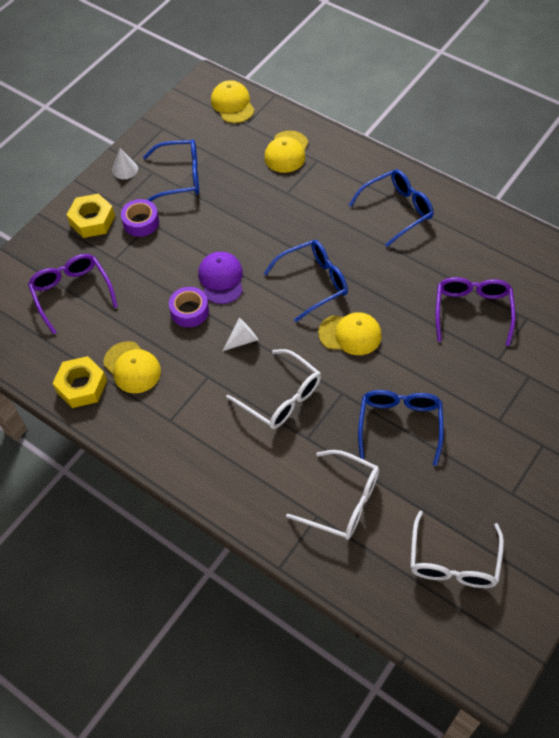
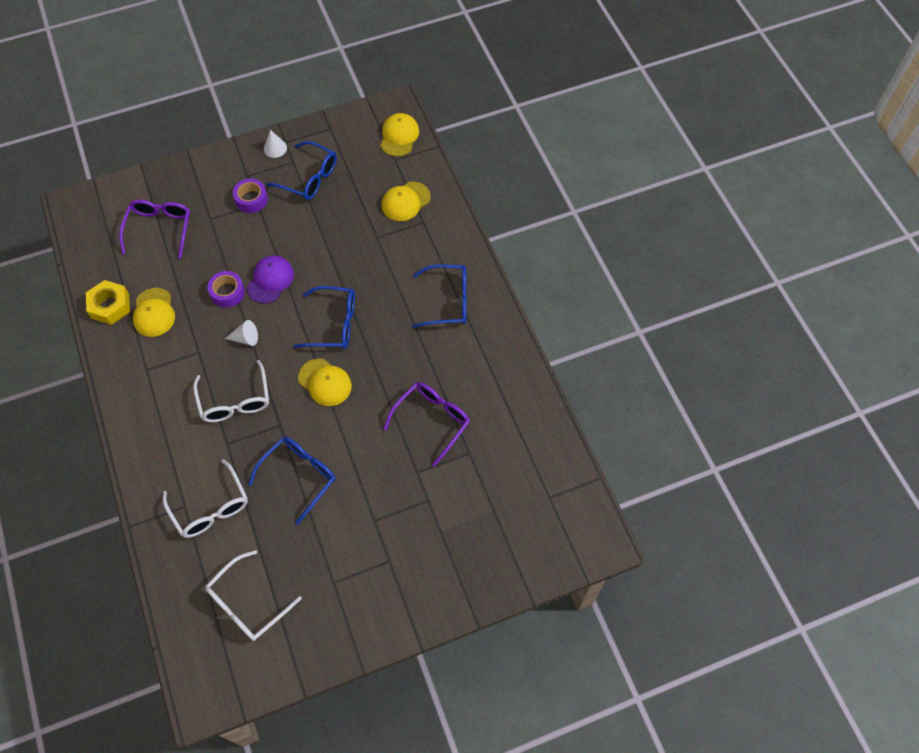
camera: 30 degrees right, 5 degrees up
yellow nut [67,193,115,238] -> none

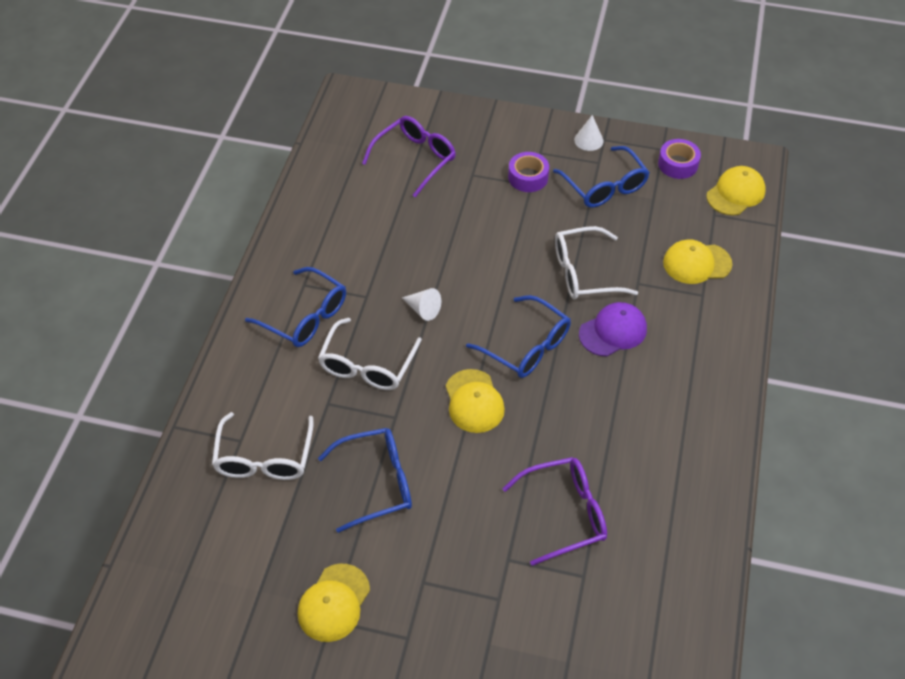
camera: 35 degrees right, 10 degrees down
yellow nut [86,280,130,325] -> none
yellow cap [133,288,175,337] -> yellow cap moved to [298,563,370,642]
white glasses [205,550,302,641] -> white glasses moved to [555,226,638,299]
purple tape [207,271,245,308] -> purple tape moved to [658,139,701,179]
purple cap [247,255,294,304] -> purple cap moved to [579,302,647,357]
blue glasses [412,264,466,328] -> blue glasses moved to [245,267,346,347]

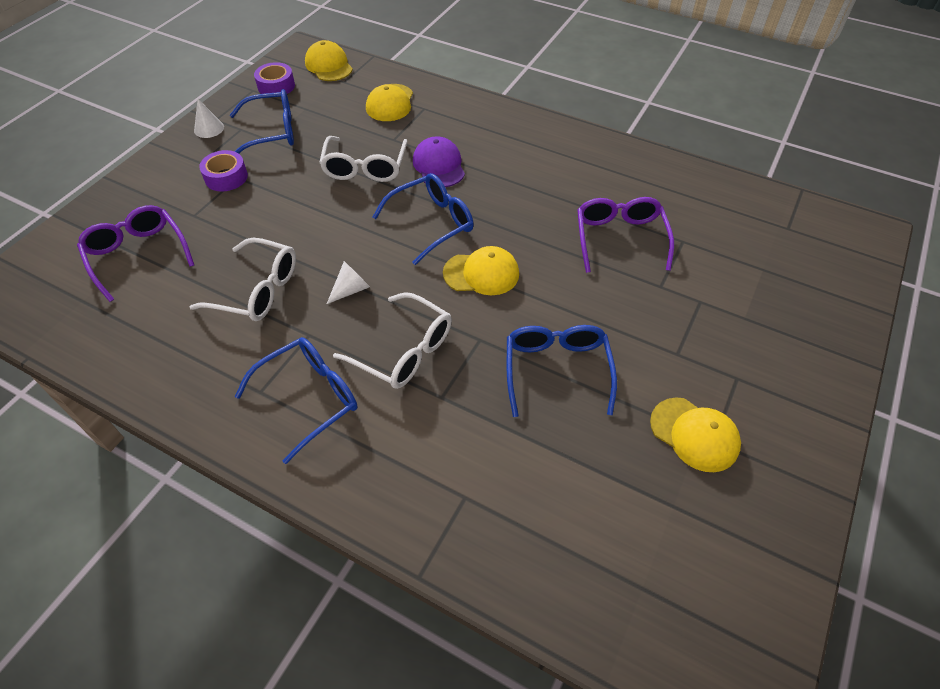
camera: 75 degrees left, 0 degrees up
white glasses [212,412,314,480] -> white glasses moved to [190,238,296,321]

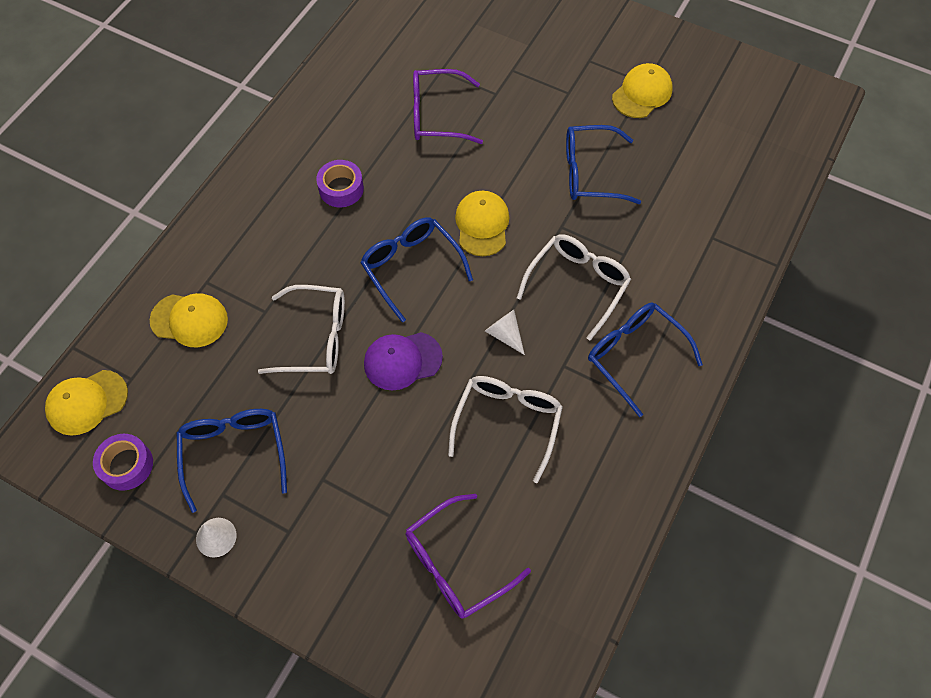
camera: 90 degrees left, 10 degrees up
purple tape [199,150,248,191] -> purple tape moved to [316,160,364,207]
purple cap [413,136,465,187] -> purple cap moved to [364,332,443,390]

